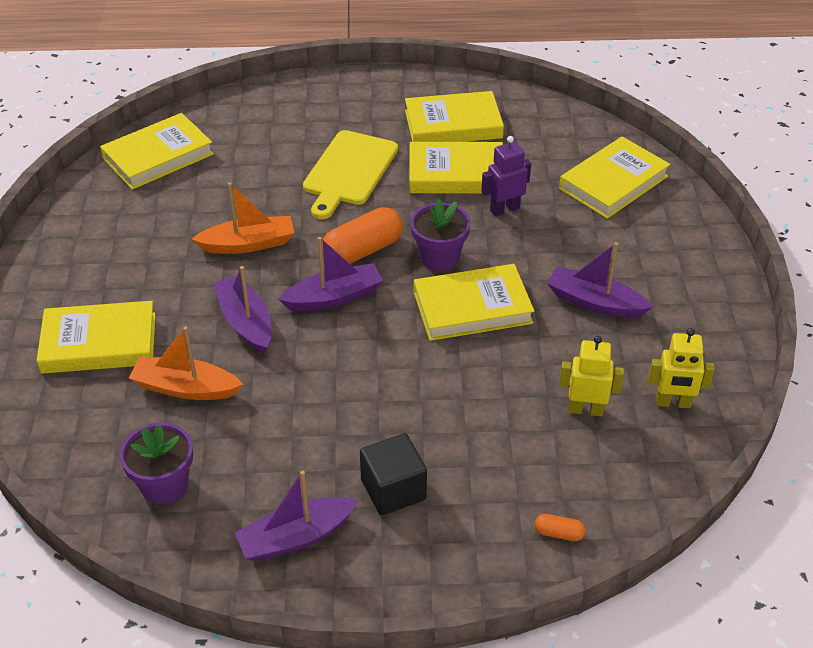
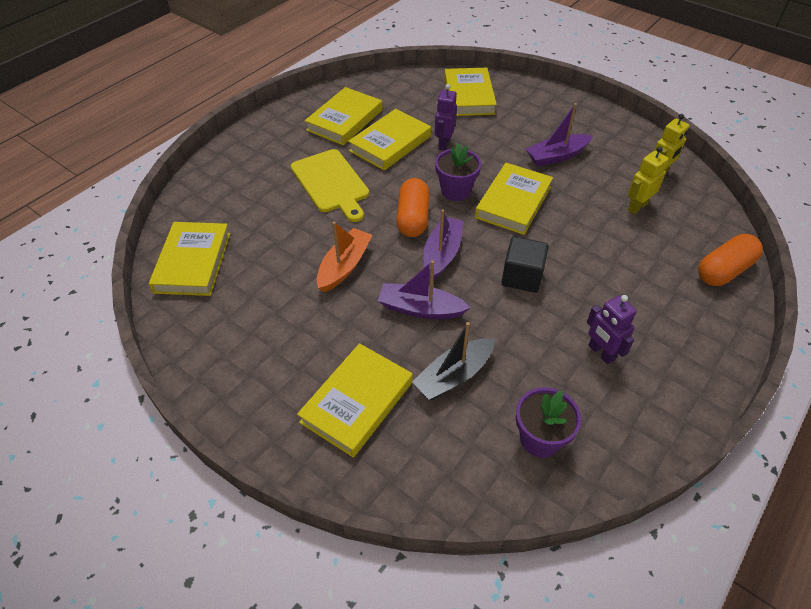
camera: 50 degrees left, 5 degrees up
orange boat [129,326,243,400] -> black boat [412,322,495,400]
purple boat [235,471,359,561] -> none
black cube [360,433,427,515] -> black cube moved to [501,237,549,293]
orange capsule [535,514,586,541] -> orange capsule [698,234,763,286], size x2.20
none -> purple robot [587,295,636,365]

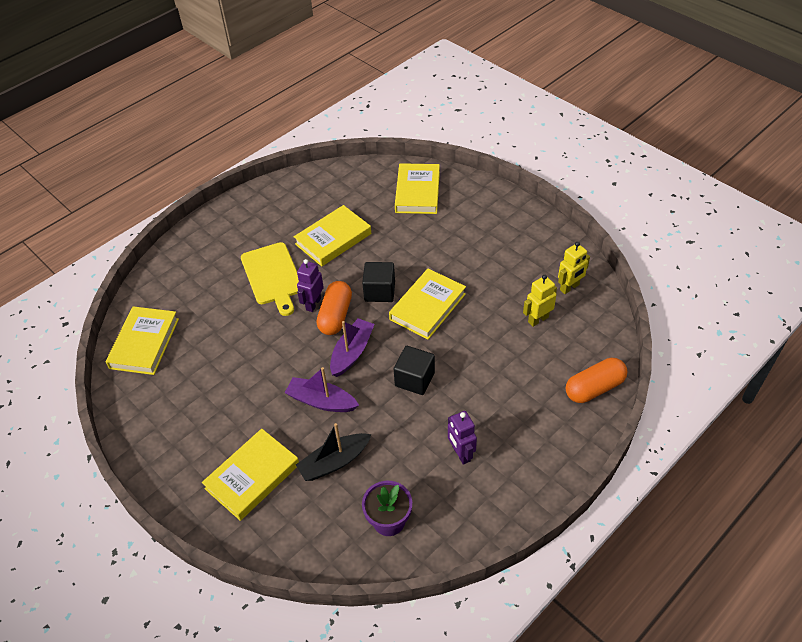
camera: 10 degrees right, 0 degrees up
yellow book [305,87,382,145] -> none
orange boat [317,221,372,292] -> none
purple robot [435,84,457,151] -> purple robot moved to [297,259,324,312]
purple flower pot [435,143,481,201] -> black cube [362,262,395,302]
purple boat [526,103,593,167] -> none

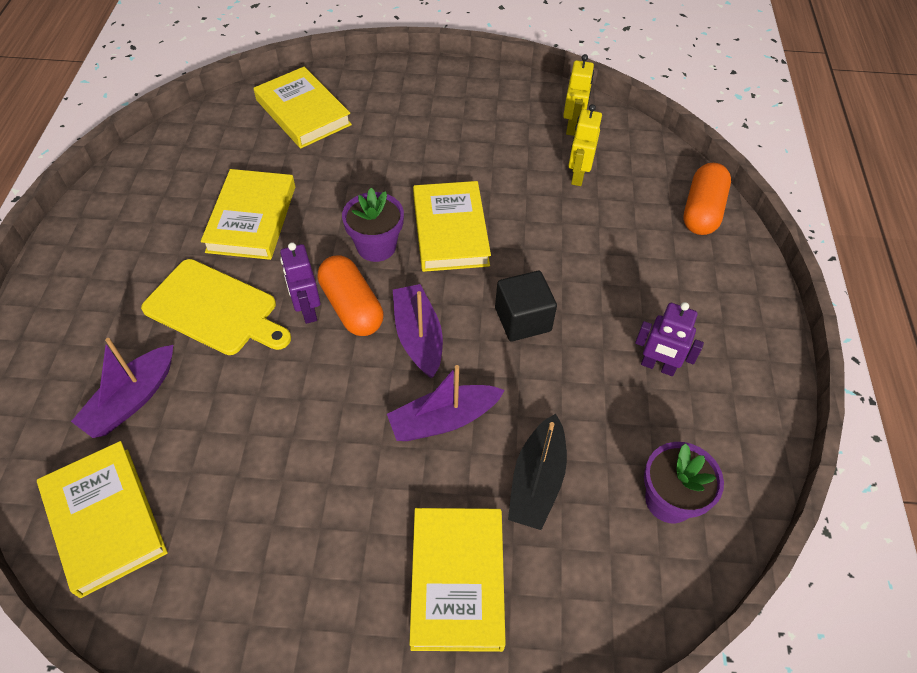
camera: 45 degrees left, 5 degrees up
black cube [362,262,395,302] -> purple flower pot [342,188,404,262]
none -> purple boat [71,338,173,438]

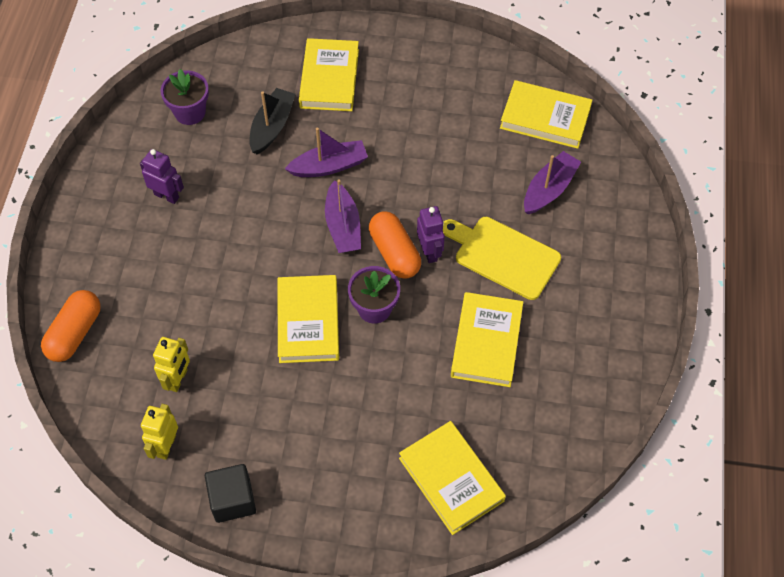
camera: 175 degrees left, 5 degrees up
yellow book [37,441,168,598] -> yellow book turned 45 degrees counterclockwise [500,80,592,149]
black cube [495,271,557,341] -> black cube moved to [205,464,256,523]

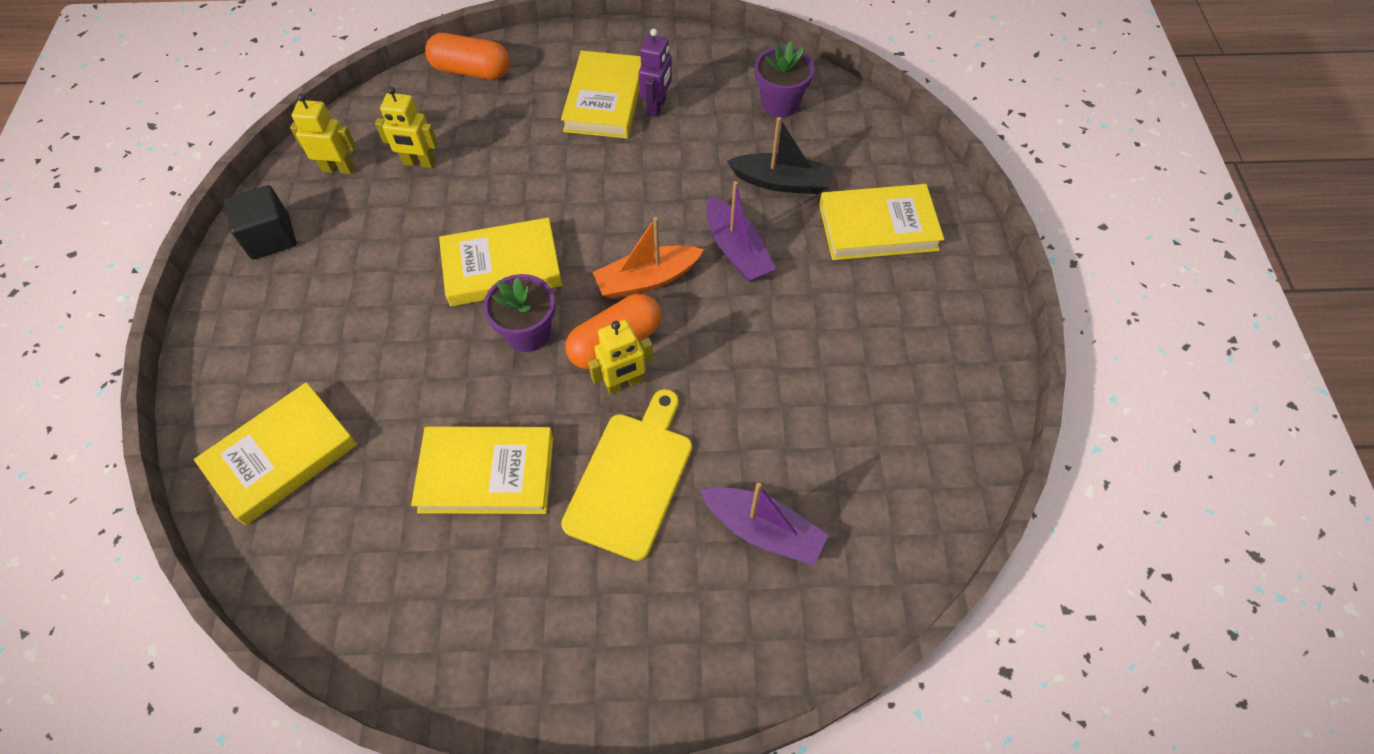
camera: 80 degrees right, 0 degrees up
purple boat [325,179,361,253] -> orange boat [593,217,704,299]
purple robot [417,206,445,263] -> yellow robot [588,320,654,395]
yellow book [500,80,592,149] -> yellow book moved to [561,51,642,139]

